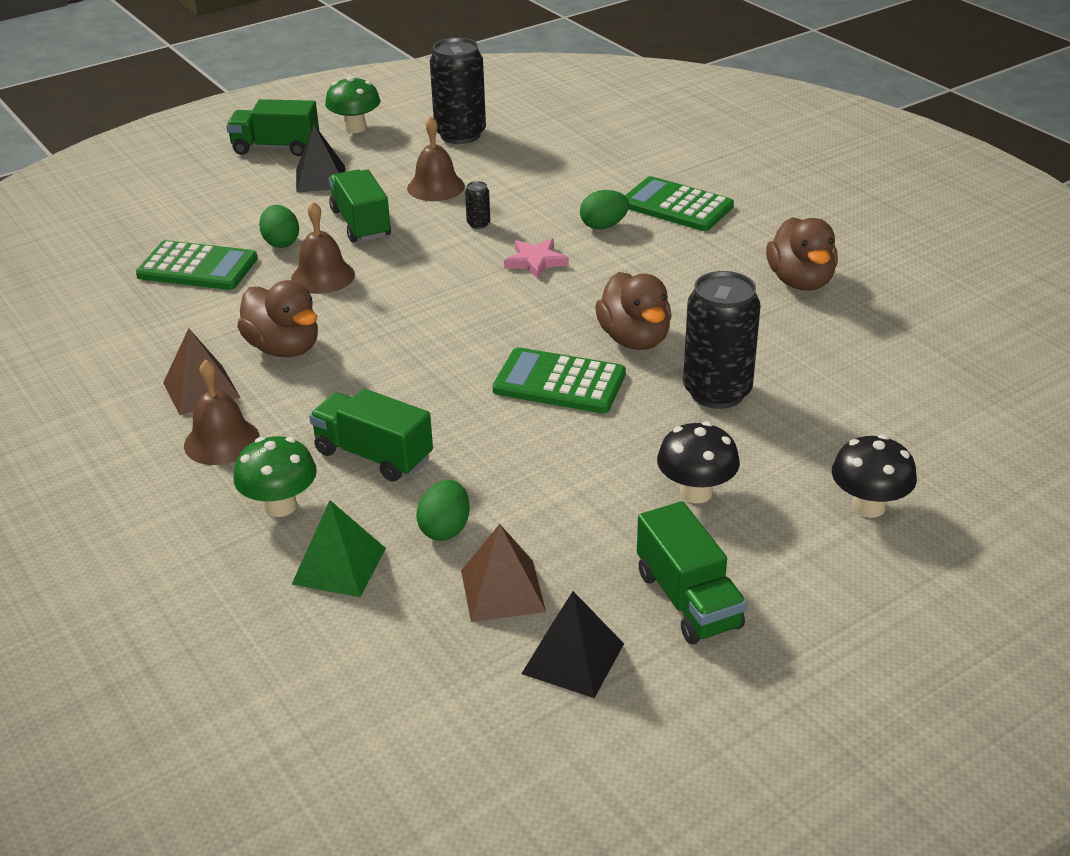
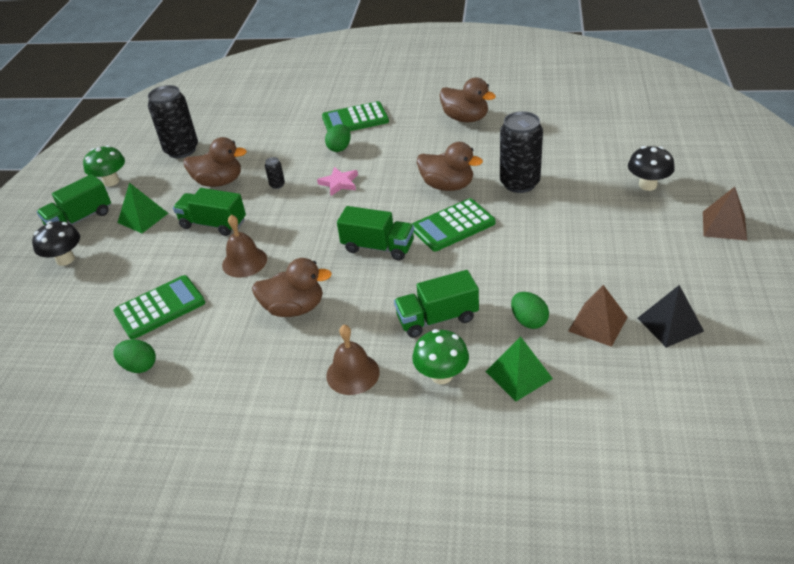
camera: 45 degrees left, 5 degrees up
brown pyramid [163,328,241,415] -> brown pyramid moved to [703,187,747,241]
green egg [259,205,299,248] -> green egg moved to [113,339,156,373]
black pyramid [296,125,345,193] -> green pyramid [117,183,168,233]
brown bell [407,117,465,201] -> brown duck [183,137,247,187]
green truck [637,501,747,644] -> green truck moved to [337,206,414,261]
black mushroom [657,422,740,503] -> black mushroom moved to [32,221,80,266]

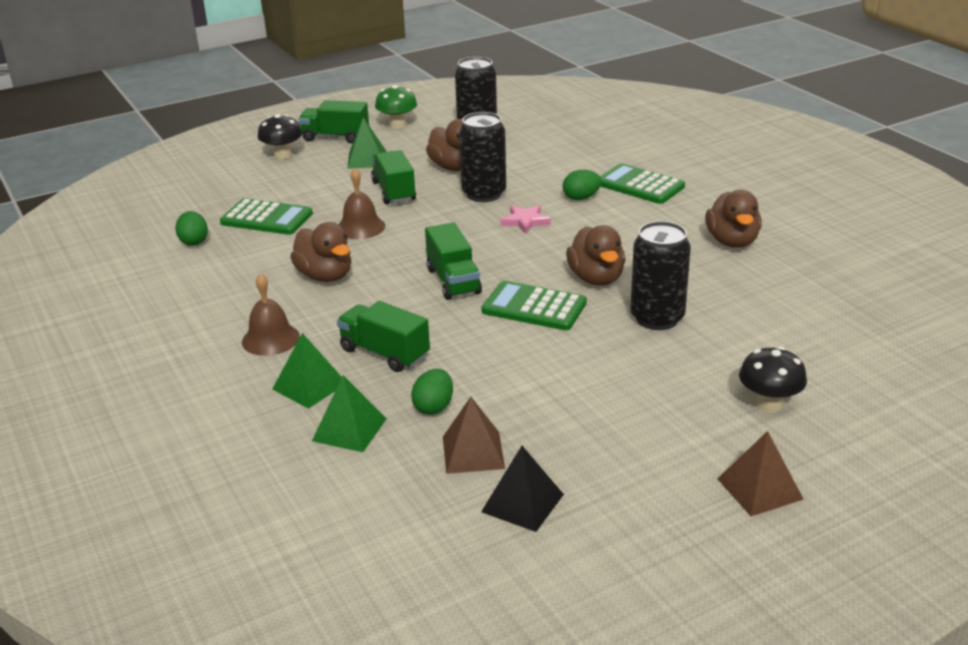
camera: 50 degrees right, 10 degrees down
black can [265,157,285,189] -> black can [459,112,506,202], size x2.41
green mushroom [412,329,469,384] -> green pyramid [272,333,342,409]

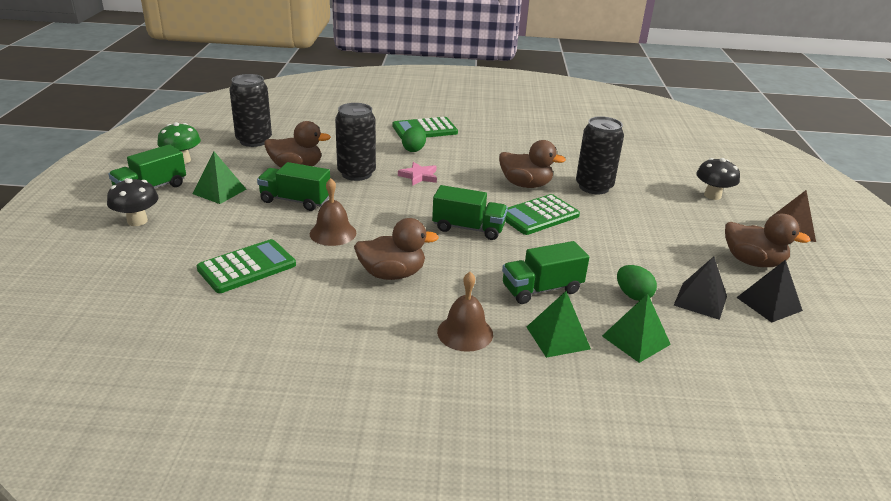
camera: 60 degrees left, 0 degrees up
green egg [175,211,208,246] -> none
brown pyramid [443,397,505,474] -> black pyramid [674,256,727,320]
brown duck [705,190,762,248] -> brown duck moved to [725,214,810,267]

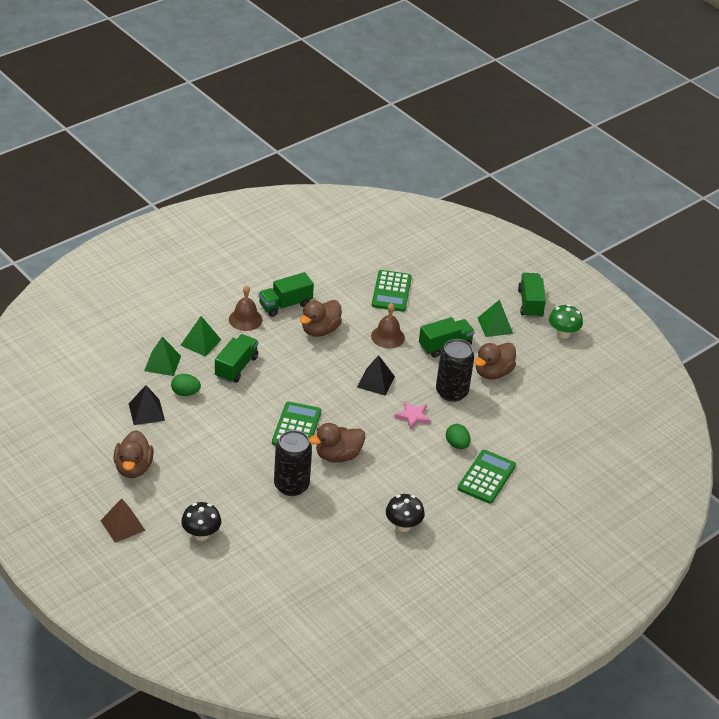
camera: 135 degrees right, 10 degrees up
black mushroom [107,178,159,226] -> black mushroom moved to [386,494,425,532]
black can [230,74,272,147] -> none
green truck [432,185,508,240] -> green truck moved to [259,272,314,317]
brown duck [725,214,810,267] -> brown duck turned 75 degrees counterclockwise [113,430,154,478]
black pyramid [736,260,803,323] -> black pyramid moved to [357,355,395,396]

